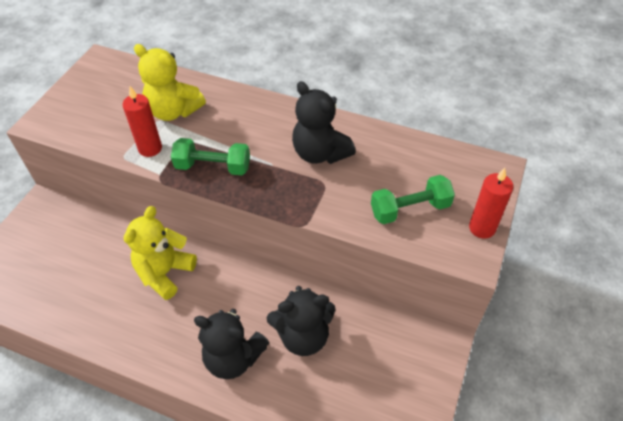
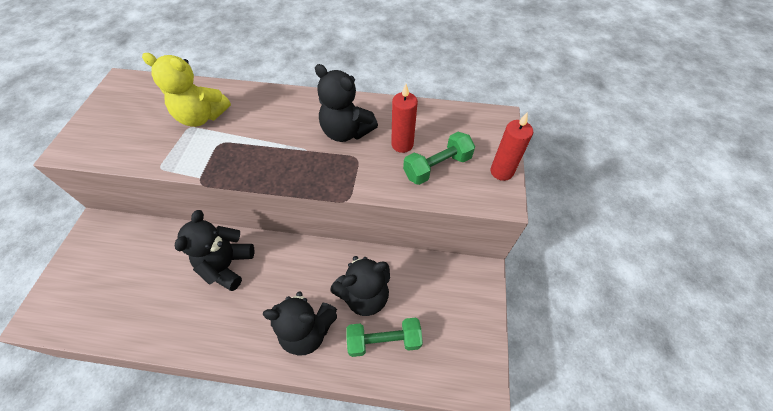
camera: 15 degrees left, 5 degrees up
red candle [123,86,162,157] -> red candle moved to [391,84,418,153]
yellow teddy bear [124,206,197,300] -> black teddy bear [175,210,254,291]
green dumbbell [171,138,250,175] -> green dumbbell moved to [346,317,423,357]

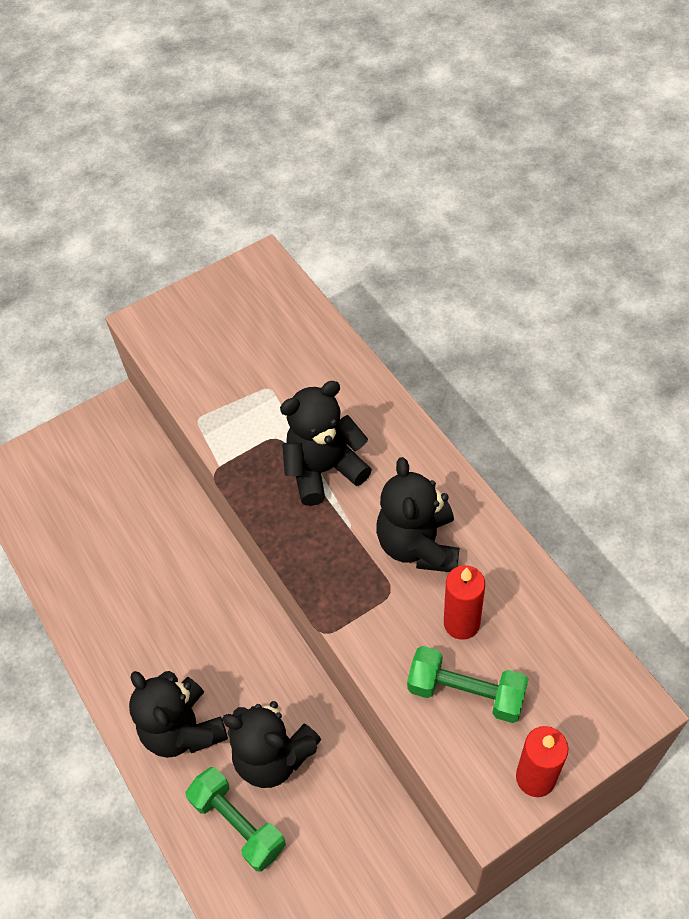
camera: 55 degrees right, 0 degrees up
yellow teddy bear [142,53,231,127] -> none
black teddy bear [175,210,254,291] -> black teddy bear moved to [280,381,372,506]

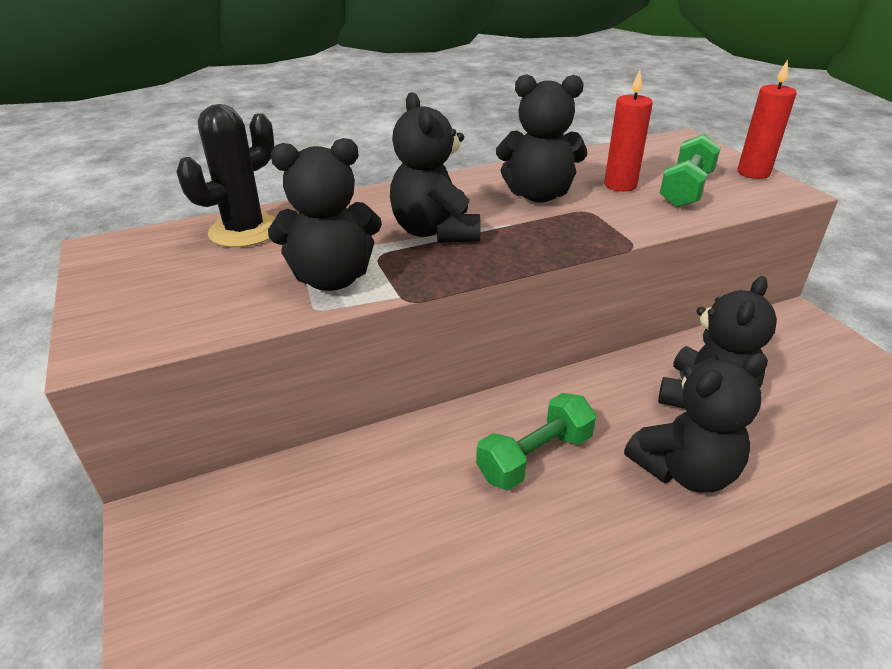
camera: 85 degrees left, 20 degrees down
green dumbbell [186,767,286,872] -> green dumbbell moved to [476,393,597,490]
none -> black cactus [177,104,275,248]
none -> black teddy bear [268,138,382,291]

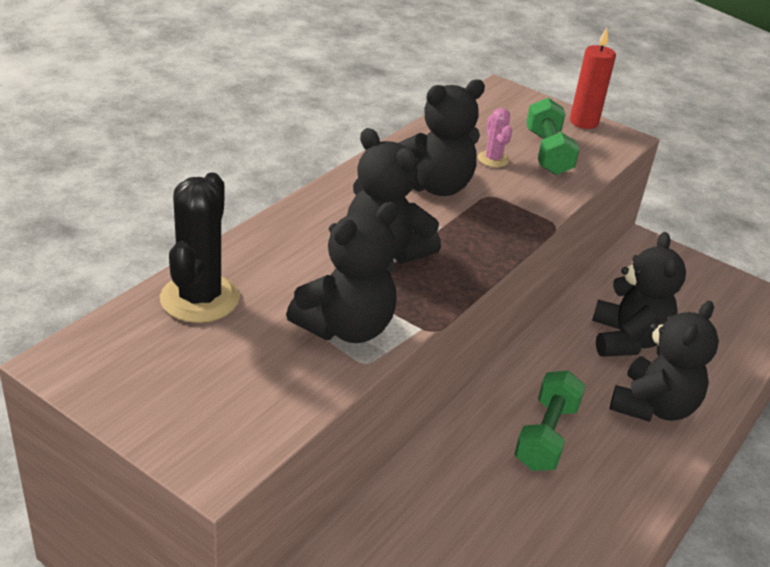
camera: 35 degrees left, 0 degrees up
red candle [604,70,653,192] -> pink cactus [478,108,512,167]

